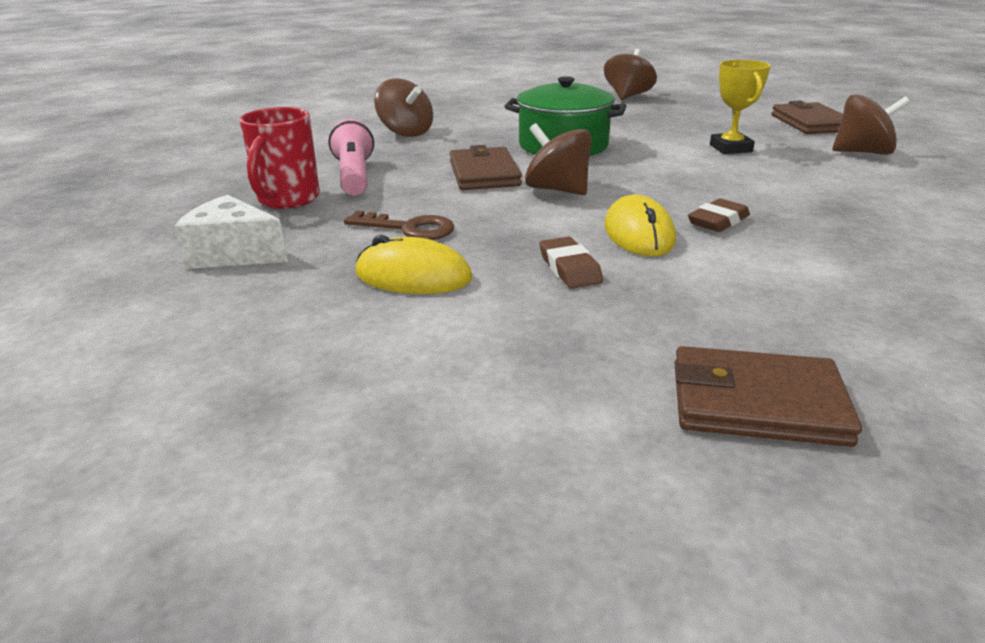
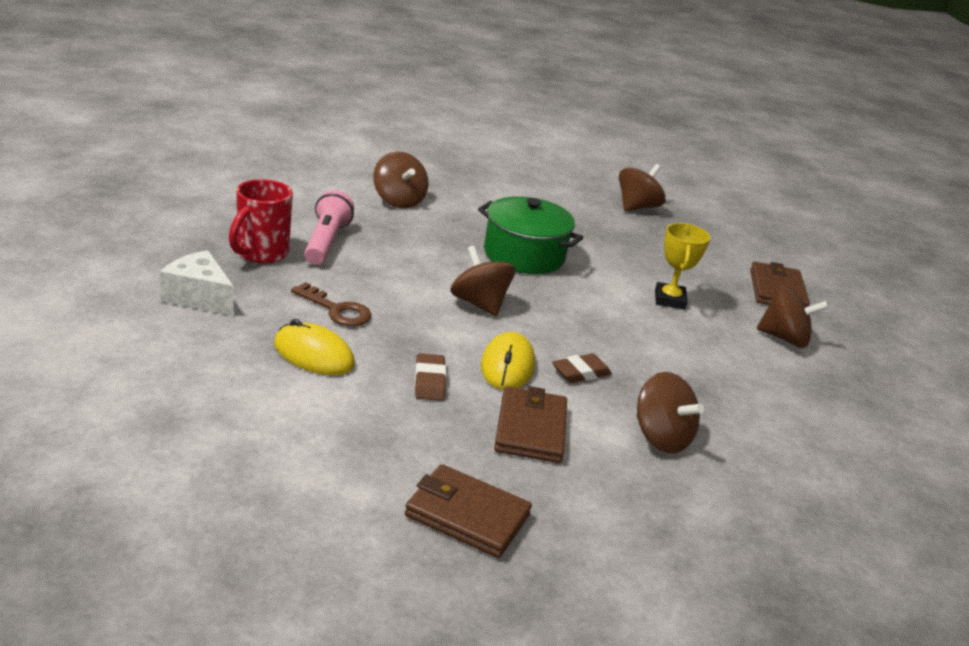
camera: 10 degrees right, 0 degrees up
brown wallet [450,145,522,190] -> brown wallet moved to [494,386,567,463]
none -> brown spinning top [637,372,704,453]

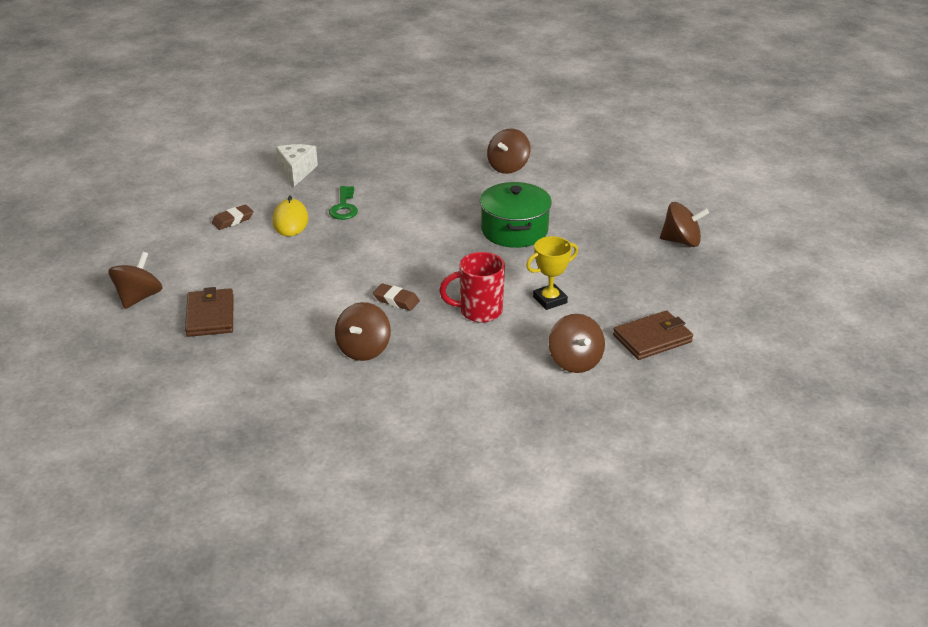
camera: 60 degrees right, 5 degrees up
red mug [229,179,293,264] -> red mug moved to [439,252,505,323]
brown key [291,282,371,326] -> green key [329,186,358,220]
pink flashlight [304,190,354,265] -> none
brown eraser [415,353,446,401] -> brown eraser moved to [212,205,254,230]
brown spinning top [450,245,515,316] -> brown spinning top moved to [109,252,162,309]
yellow mouse [481,332,535,390] -> none
brown wallet [494,386,567,463] -> none

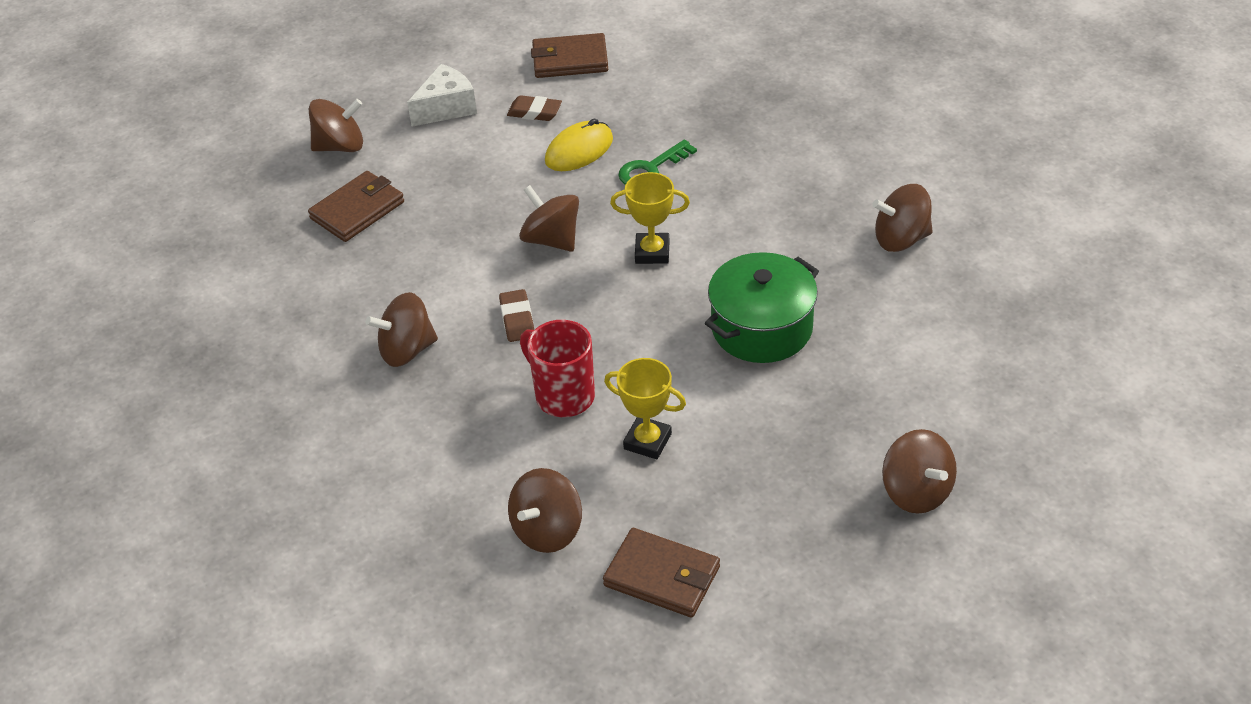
camera: 55 degrees right, 10 degrees up
white cheese [276,144,318,187] -> white cheese moved to [407,64,477,127]
none -> brown spinning top [519,185,579,252]
none -> brown wallet [531,33,608,78]
none -> yellow trophy [610,172,690,264]

